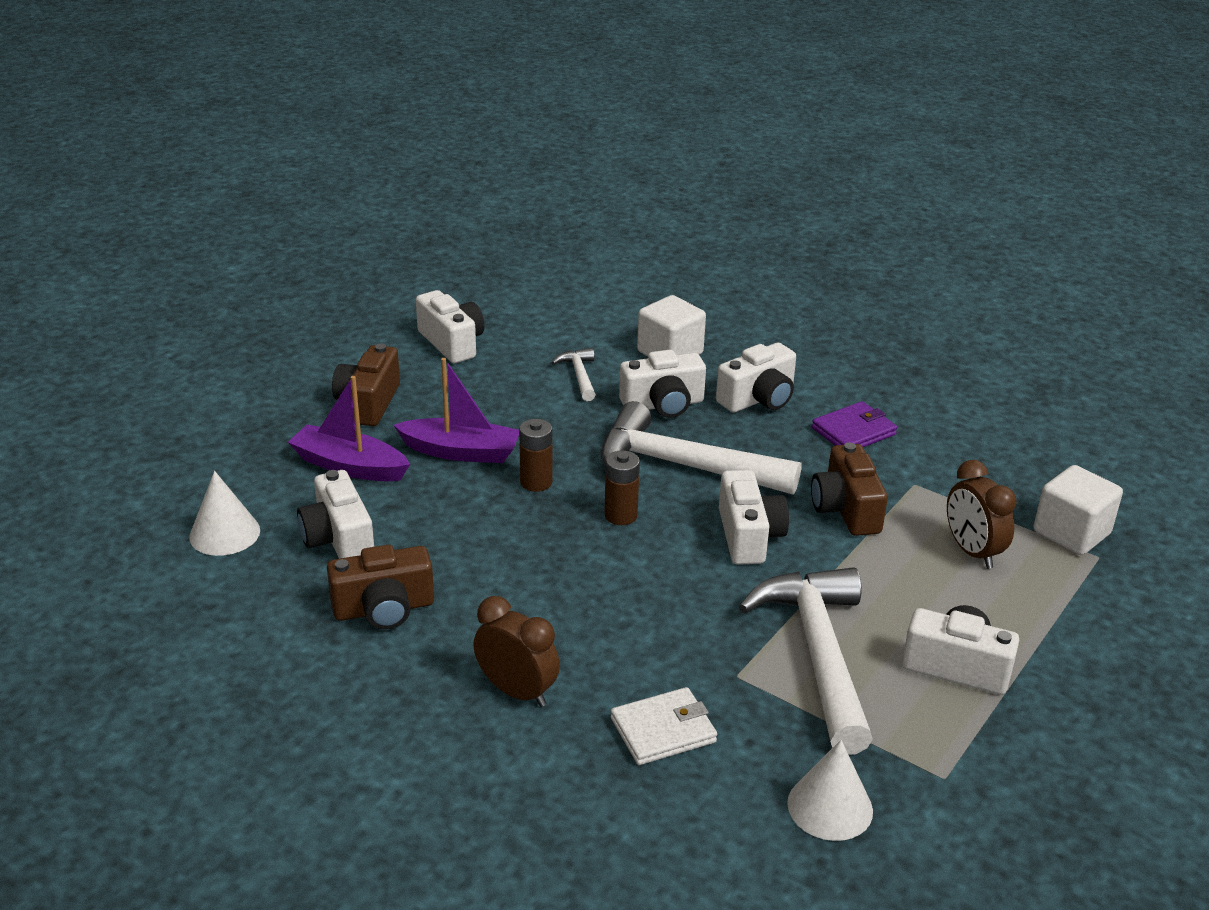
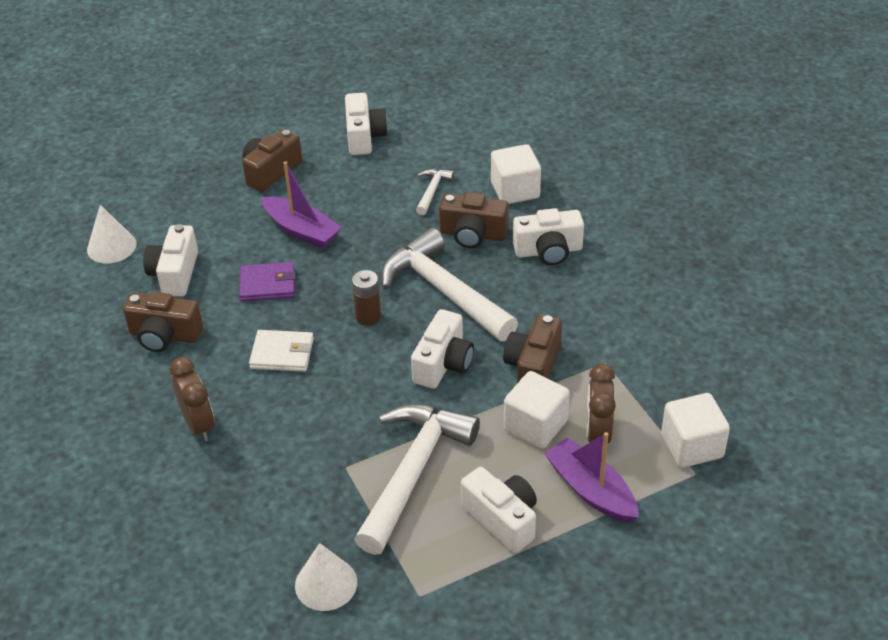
camera: 30 degrees right, 10 degrees up
purple boat [288,376,410,481] -> purple boat moved to [544,432,639,523]
brown battery [519,419,552,492] -> none
white wallet [611,687,717,765] -> white wallet moved to [249,330,314,372]
white camera [619,350,706,418] -> brown camera [439,192,509,248]
purple wallet [812,401,897,447] -> purple wallet moved to [239,262,296,301]
none -> white cube [504,371,570,449]

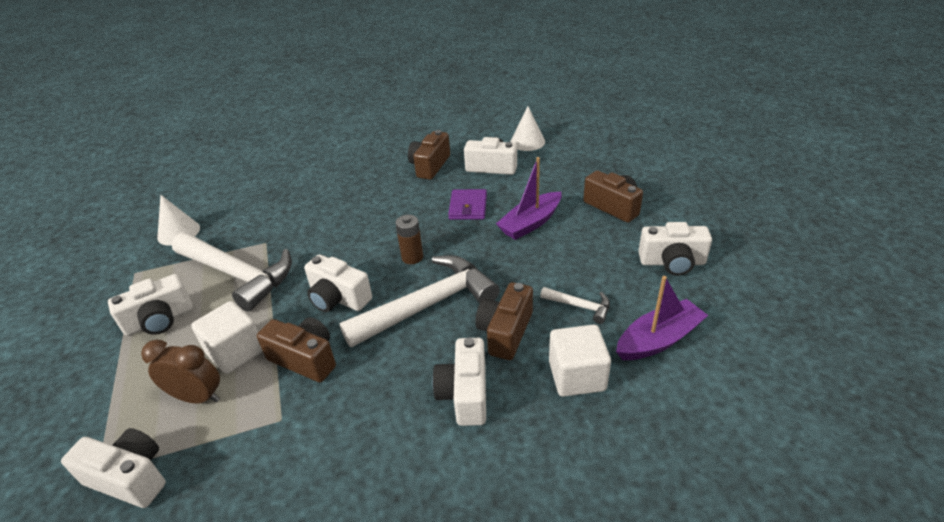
camera: 100 degrees right, 5 degrees down
brown clock [169,357,215,442] -> none
white wallet [249,330,314,372] -> none
purple boat [544,432,639,523] -> purple boat moved to [616,276,708,360]
white cube [661,393,730,468] -> white camera [61,428,166,508]

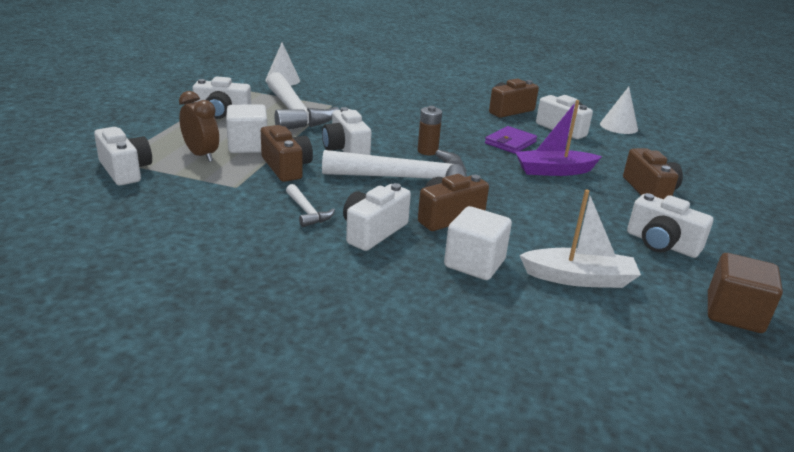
camera: 30 degrees right, 10 degrees down
white hammer [540,287,610,324] -> white hammer moved to [286,184,335,227]
purple boat [616,276,708,360] -> white boat [520,189,641,288]
none -> brown cube [708,253,783,333]

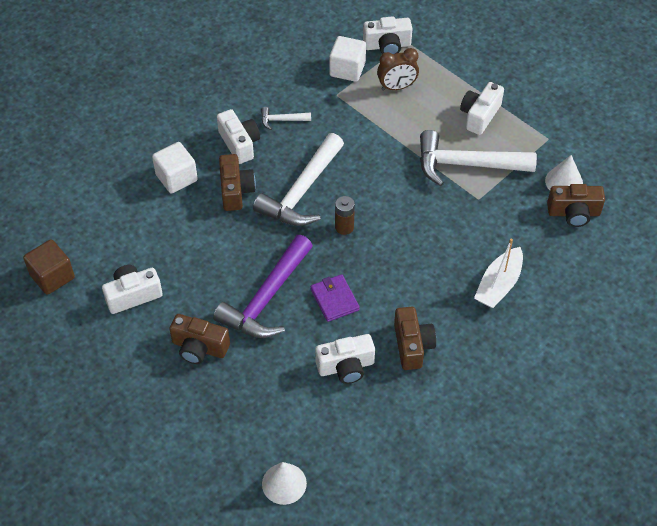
camera: 120 degrees right, 25 degrees up
white cube [226,104,267,153] -> white cube moved to [329,36,366,82]
brown camera [261,125,313,182] -> brown camera moved to [547,184,605,227]
white camera [322,107,372,155] -> none
purple boat [515,100,602,176] -> purple hammer [213,235,313,338]
white boat [520,189,641,288] -> white boat moved to [474,239,523,308]
white cone [600,87,638,134] -> white cone moved to [262,462,307,505]

